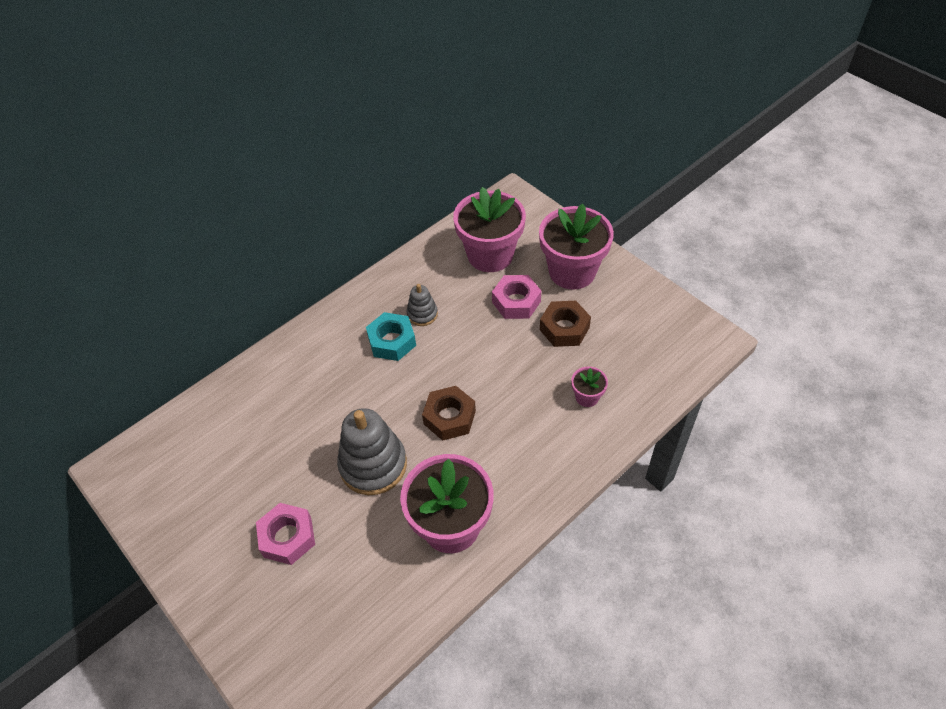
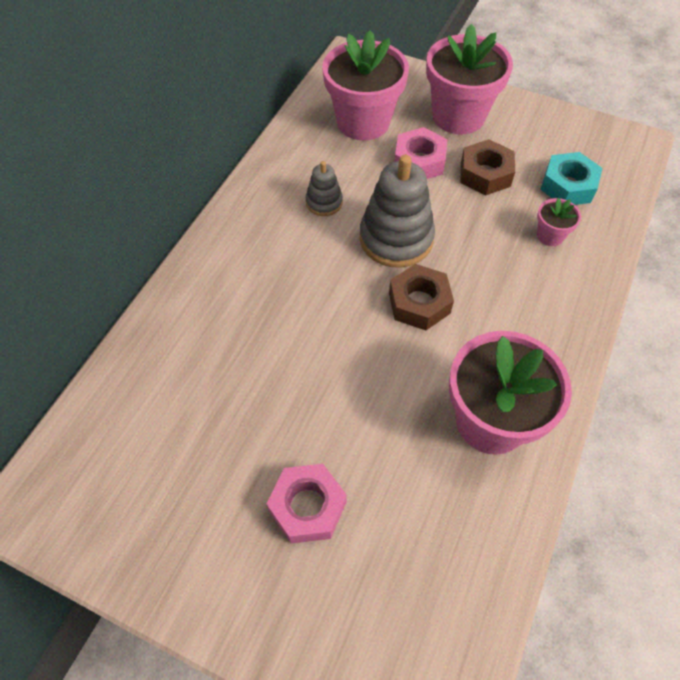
camera: 25 degrees left, 5 degrees up
grey stacking toy [337,408,407,495] -> grey stacking toy moved to [359,155,435,268]
turquoise nut [366,312,416,361] -> turquoise nut moved to [540,152,602,205]

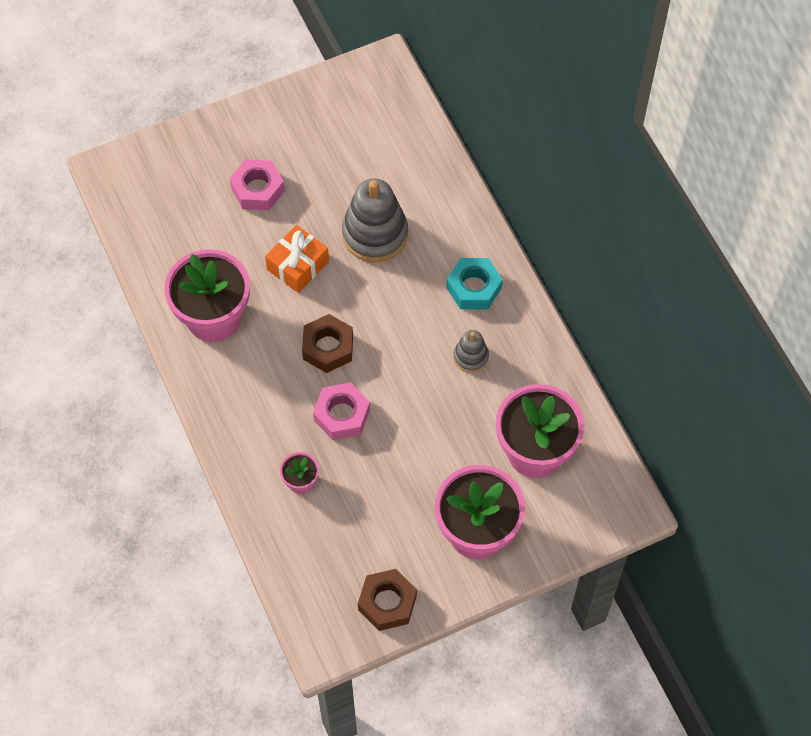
camera: 130 degrees right, 5 degrees up
grey stacking toy [359,155,435,268] -> grey stacking toy moved to [342,179,408,262]
pink nut [395,127,447,179] -> pink nut moved to [313,382,370,440]
brown nut [461,139,515,195] -> brown nut moved to [358,569,417,631]
turquoise nut [540,152,602,205] -> turquoise nut moved to [446,258,503,310]
none -> orange gift [265,225,329,293]

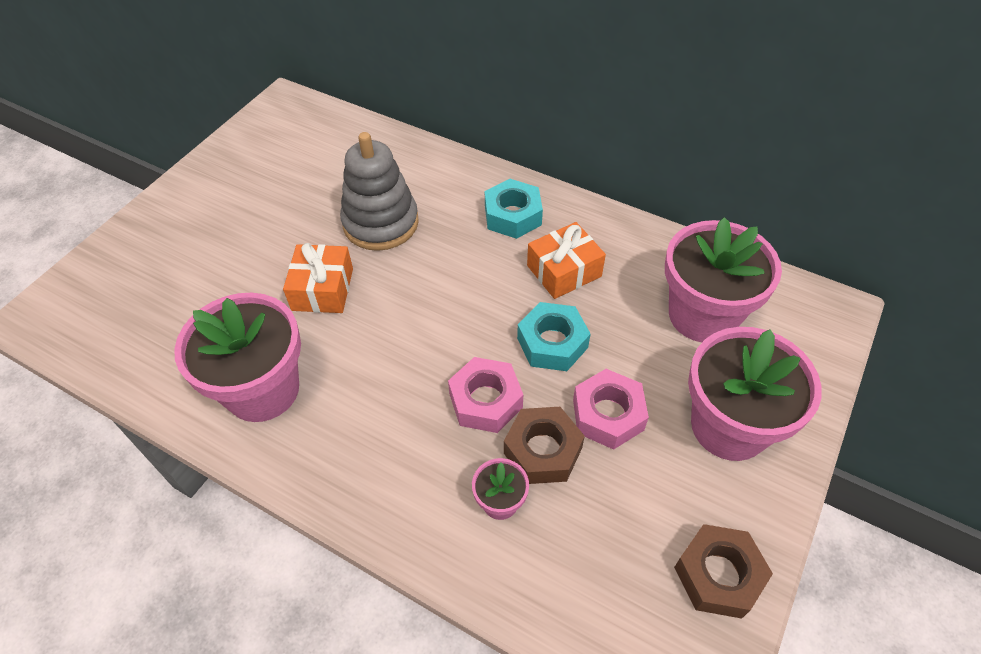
camera: 35 degrees left, 10 degrees down
pink nut [230,159,285,210] -> pink nut moved to [573,369,649,450]
brown nut [302,314,353,373] -> brown nut moved to [504,407,585,484]
grey stacking toy [453,330,489,373] -> orange gift [527,222,606,299]
none -> turquoise nut [517,302,591,371]

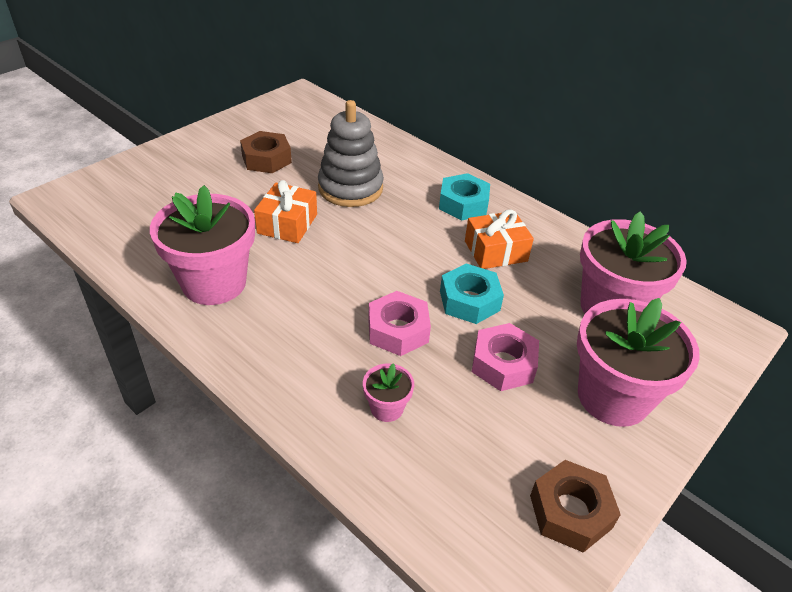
camera: 10 degrees right, 10 degrees down
brown nut [504,407,585,484] -> brown nut moved to [240,131,292,173]

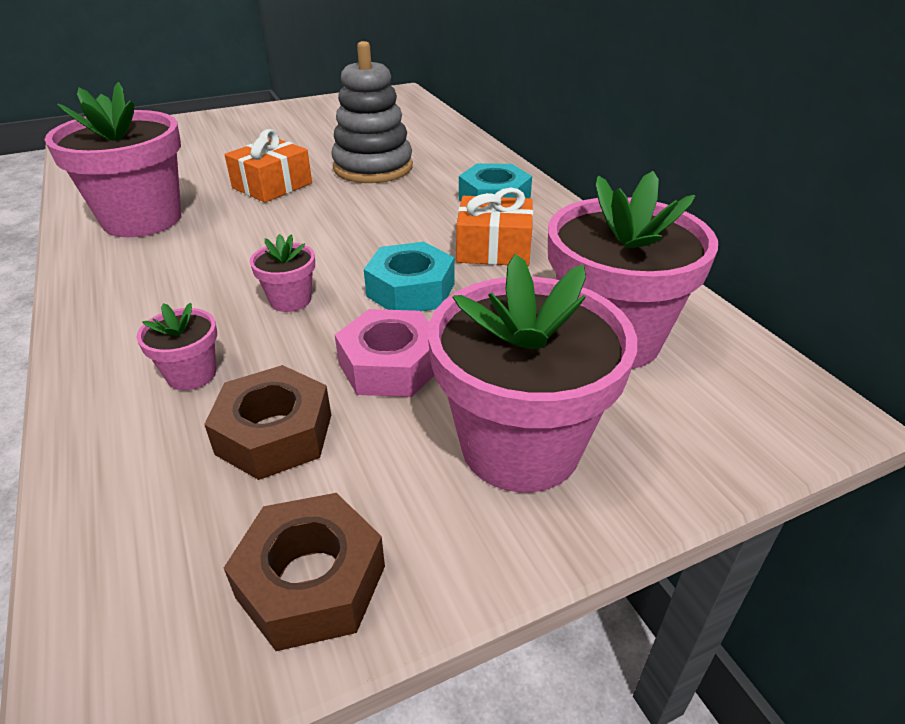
camera: 25 degrees right, 5 degrees down
brown nut [240,131,292,173] -> brown nut moved to [204,365,331,480]
pink nut [368,291,431,356] -> pink flower pot [250,234,315,312]

